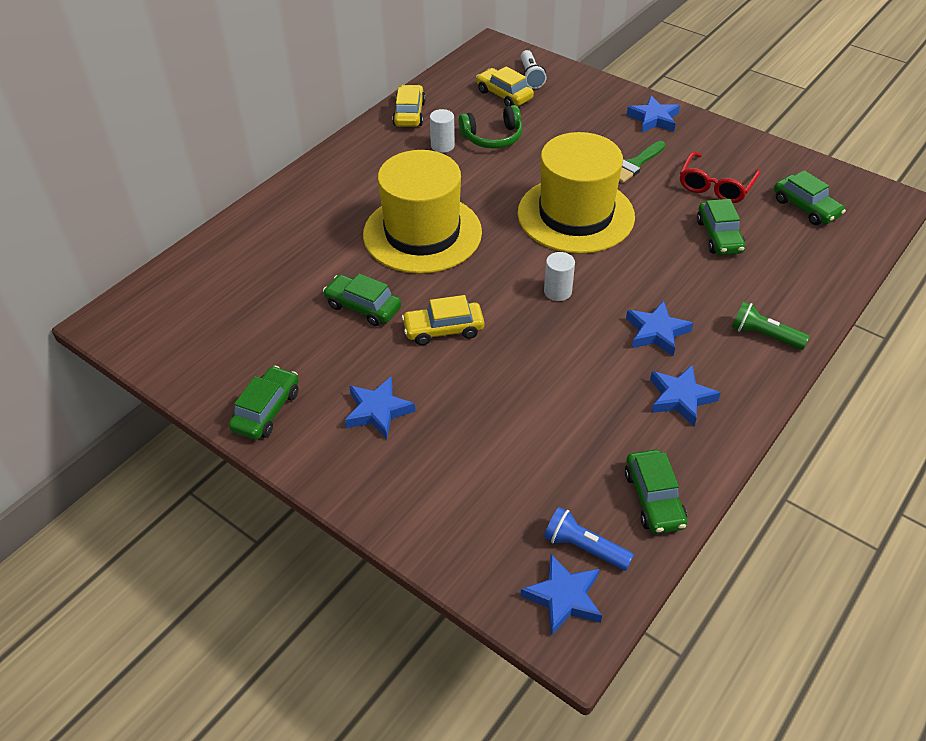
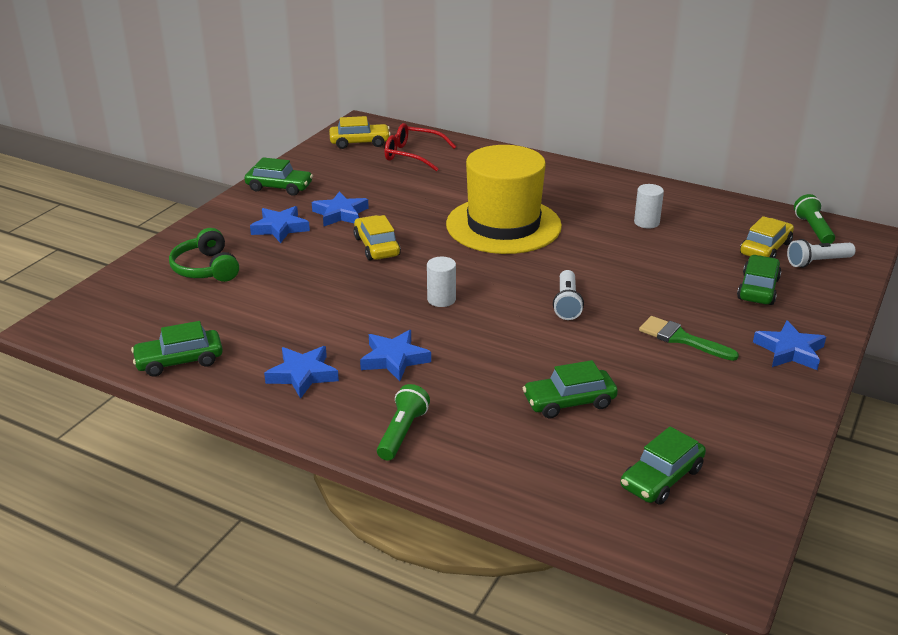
camera: 80 degrees right, 15 degrees down
green car [323,273,401,326] -> green car moved to [737,255,781,305]
yellow car [392,85,426,127] -> yellow car moved to [329,116,391,149]
green headphones [459,105,523,149] -> green headphones moved to [169,228,239,282]
yellow hat [517,132,635,254] -> white flashlight [553,270,584,320]
blue star [520,554,602,636] -> blue star moved to [312,191,369,226]
blue flashlight [544,507,634,571] -> none
red glasses [680,151,760,203] -> red glasses moved to [385,123,456,171]
none -> green flashlight [794,194,835,244]

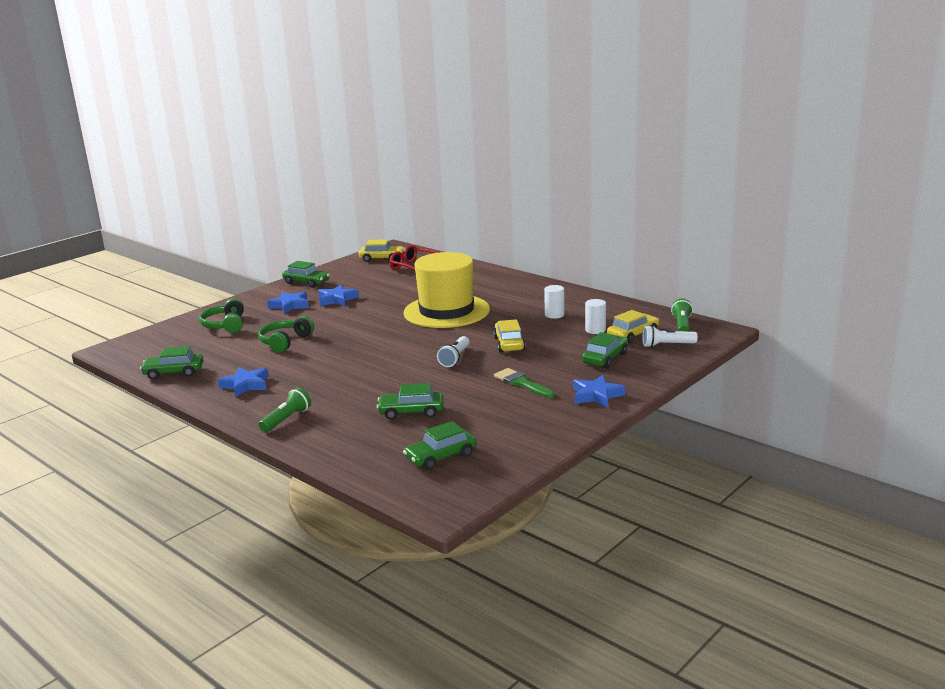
camera: 15 degrees right, 10 degrees down
yellow car [354,215,401,260] -> yellow car moved to [493,319,526,353]
blue star [360,330,431,381] -> none
white cylinder [427,257,456,307] -> white cylinder moved to [585,299,606,334]
none -> green headphones [258,316,314,352]

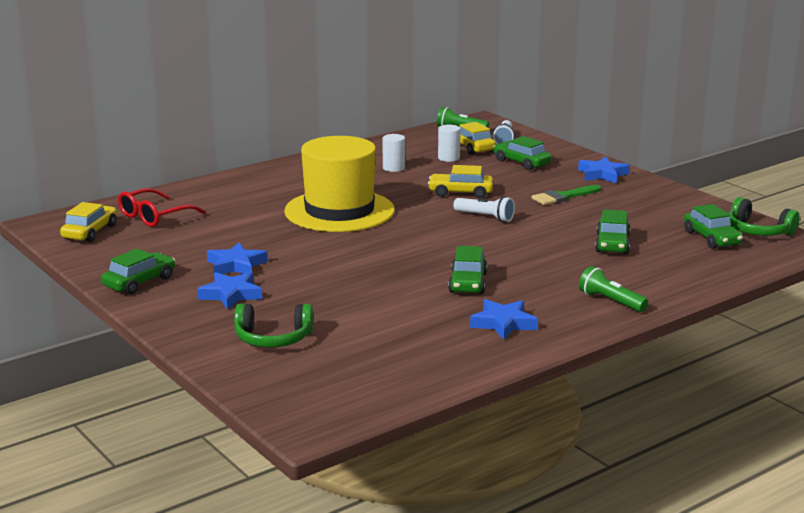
camera: 80 degrees left, 0 degrees up
green car [140,346,203,379] -> green car moved to [448,246,487,294]
green headphones [258,316,314,352] -> green headphones moved to [729,197,800,236]

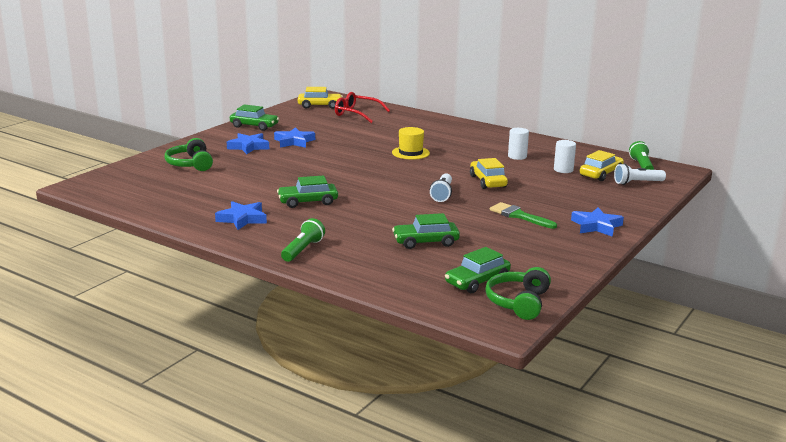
camera: 70 degrees right, 0 degrees up
yellow hat [284,136,395,232] -> yellow hat [392,127,430,160], size x0.45
green car [494,136,552,170] -> none

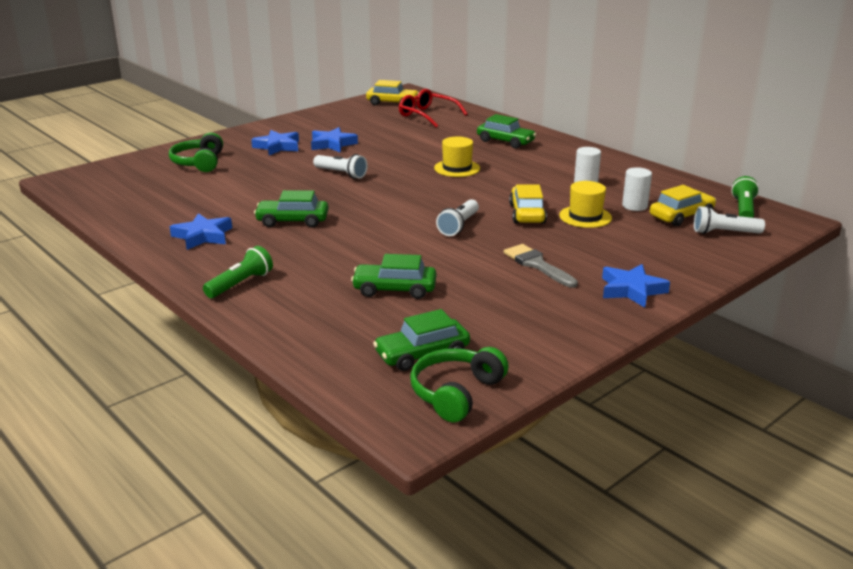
camera: 15 degrees right, 5 degrees up
green car [230,104,279,131] -> green car moved to [477,114,536,149]
green brush [490,202,557,229] -> grey brush [504,244,578,288]
none -> white flashlight [313,154,368,179]
none -> yellow hat [559,181,612,228]

